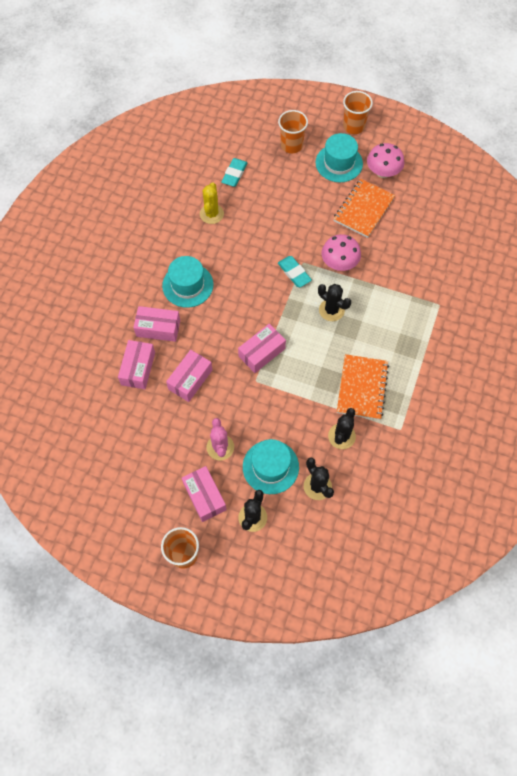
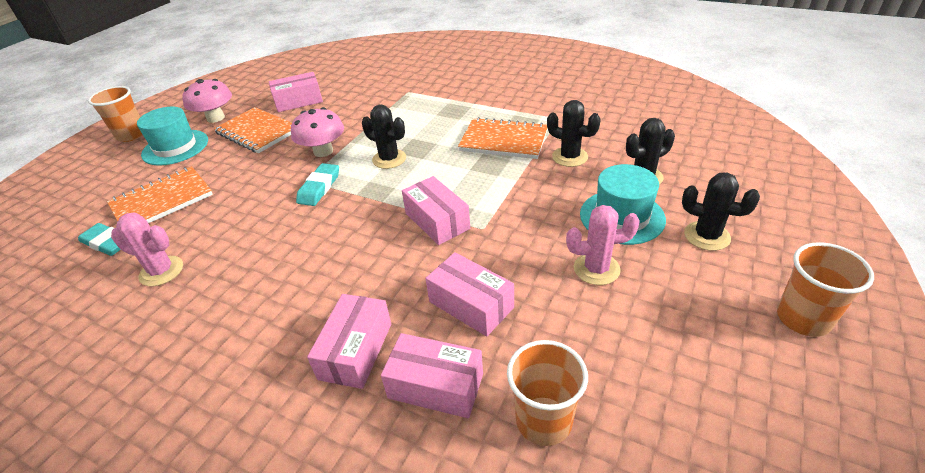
camera: 80 degrees left, 25 degrees down
turquoise hat [162,256,213,308] -> none
pink box [182,466,226,522] -> pink box moved to [269,72,323,112]
yellow cactus [200,182,224,224] -> pink cactus [111,212,183,287]
orange cup [278,110,308,153] -> orange cup moved to [507,340,588,446]
turquoise eraser [278,256,312,287] -> turquoise eraser turned 45 degrees counterclockwise [296,163,339,206]
black cactus [318,284,351,321] -> black cactus turned 75 degrees clockwise [362,105,406,169]
none -> orange notebook [107,166,213,223]

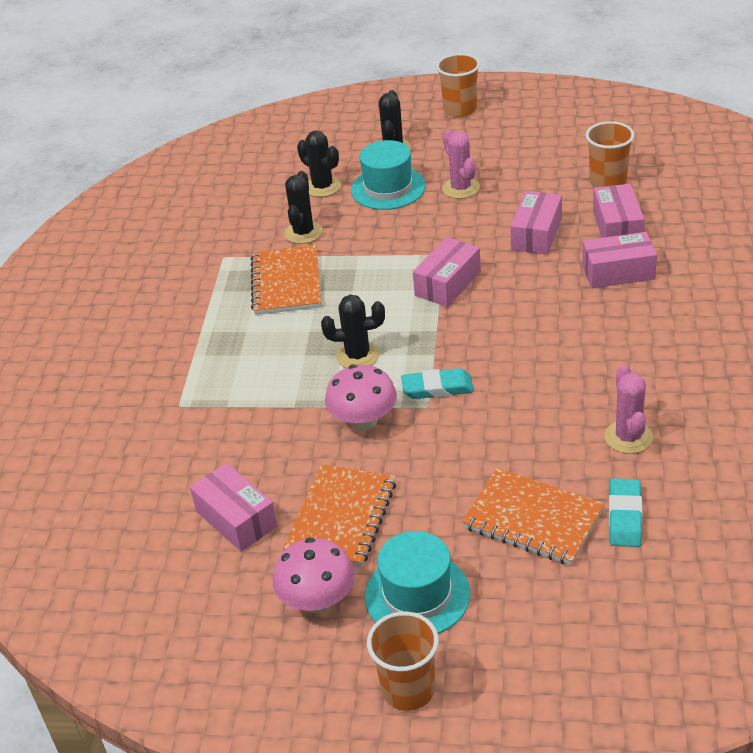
camera: 110 degrees left, 0 degrees up
black cactus [362,105,406,169] -> black cactus turned 75 degrees clockwise [321,295,385,368]

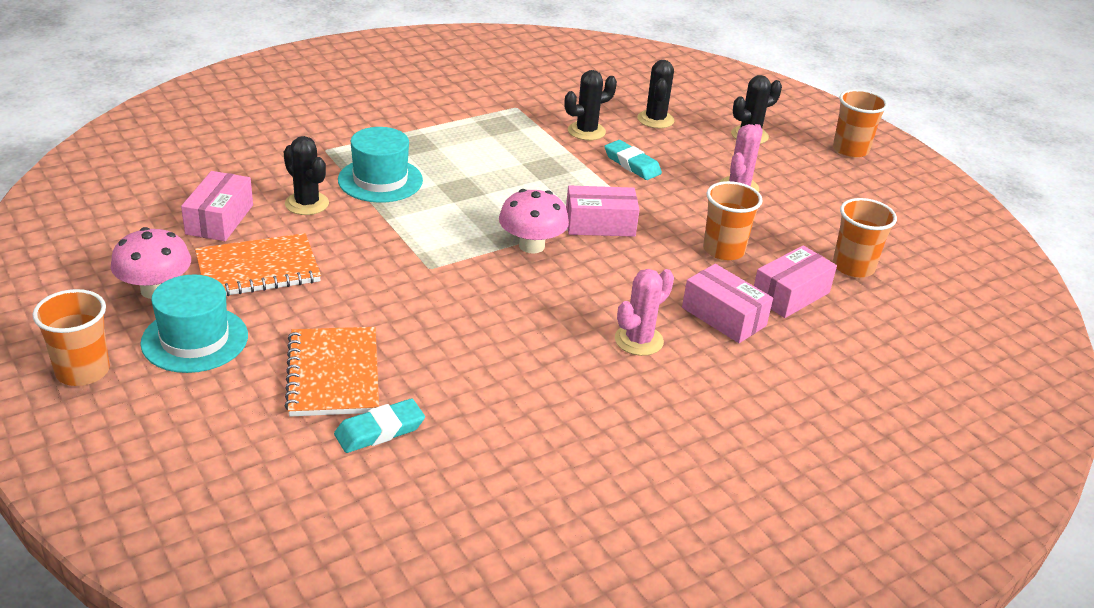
camera: 45 degrees right, 5 degrees down
orange notebook [251,245,321,315] -> none
black cactus [321,295,385,368] -> black cactus moved to [284,136,329,215]
pink mushroom [325,365,397,431] -> pink mushroom moved to [499,189,569,254]
turquoise hat [351,140,426,210] -> turquoise hat moved to [338,127,423,203]
turquoise eraser [401,368,474,399] -> turquoise eraser moved to [604,140,662,180]
pink box [510,191,562,255] -> orange cup [703,181,762,261]
pink cactus [604,365,653,454] -> pink cactus moved to [615,269,674,356]

